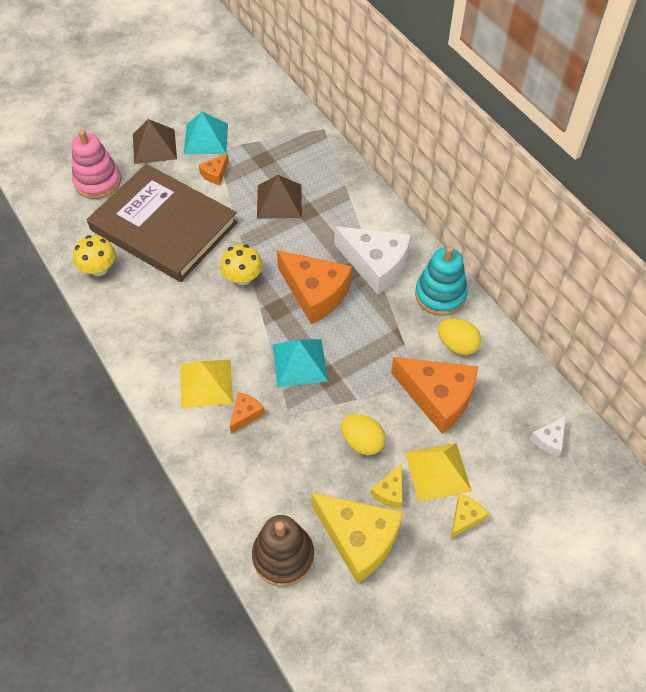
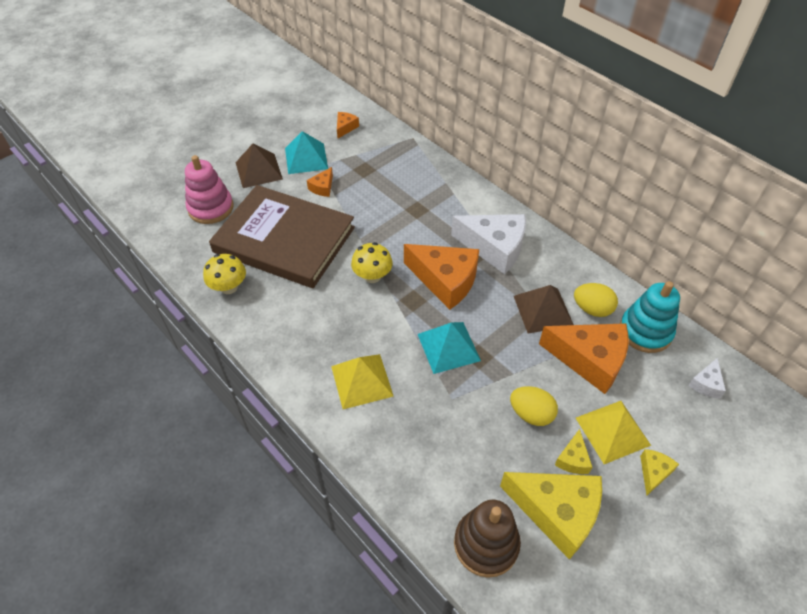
camera: 10 degrees left, 5 degrees down
orange cheese [230,392,265,433] -> orange cheese moved to [337,112,359,138]
brown pyramid [257,175,302,219] -> brown pyramid moved to [514,285,574,334]
turquoise stacking toy [415,246,468,316] -> turquoise stacking toy moved to [620,281,680,353]

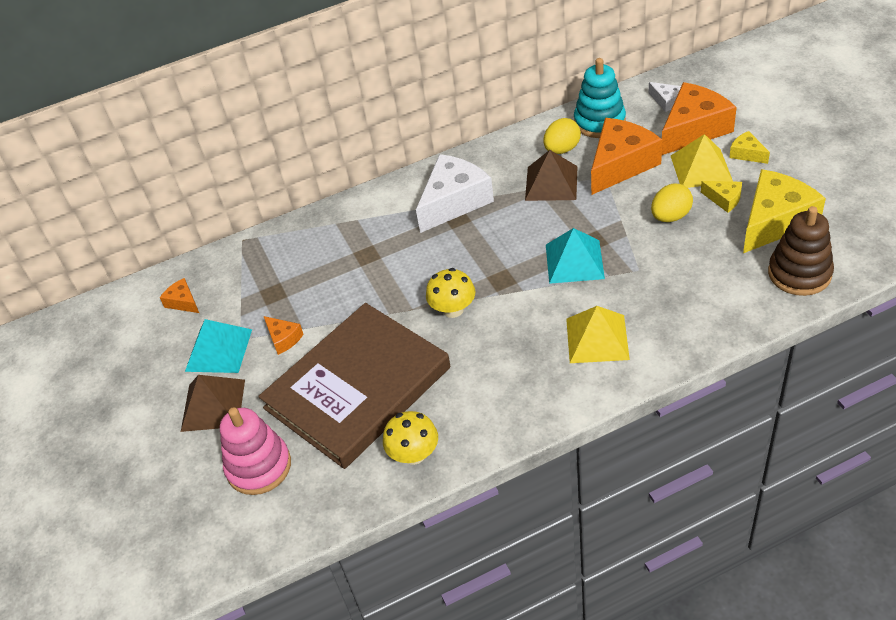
camera: 65 degrees left, 5 degrees down
orange cheese [404,244,479,310] -> orange cheese moved to [662,82,737,155]

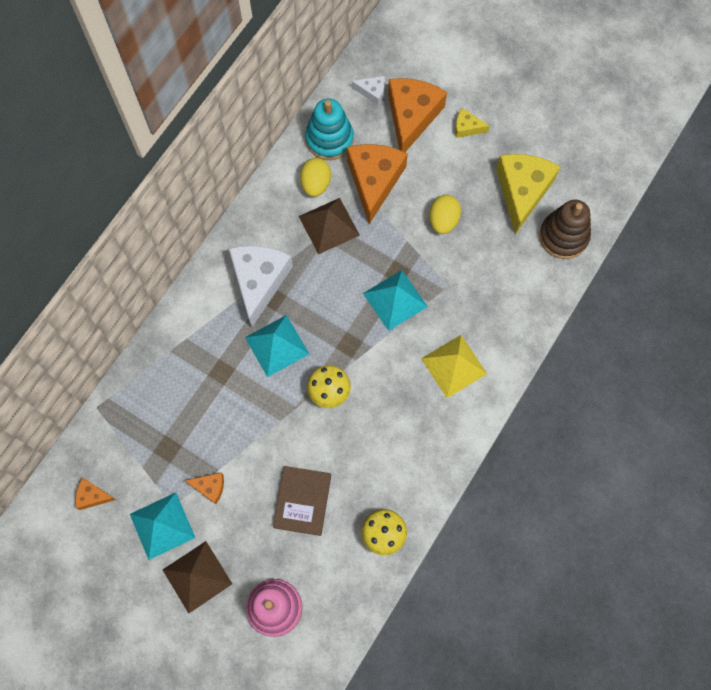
camera: 40 degrees left, 25 degrees up
brown book [258,303,450,469] -> brown book [273,466,331,536], size x0.48
yellow pyramid [671,134,733,188] -> none
yellow cheese [701,181,742,213] -> none
none -> turquoise pyramid [245,315,309,377]

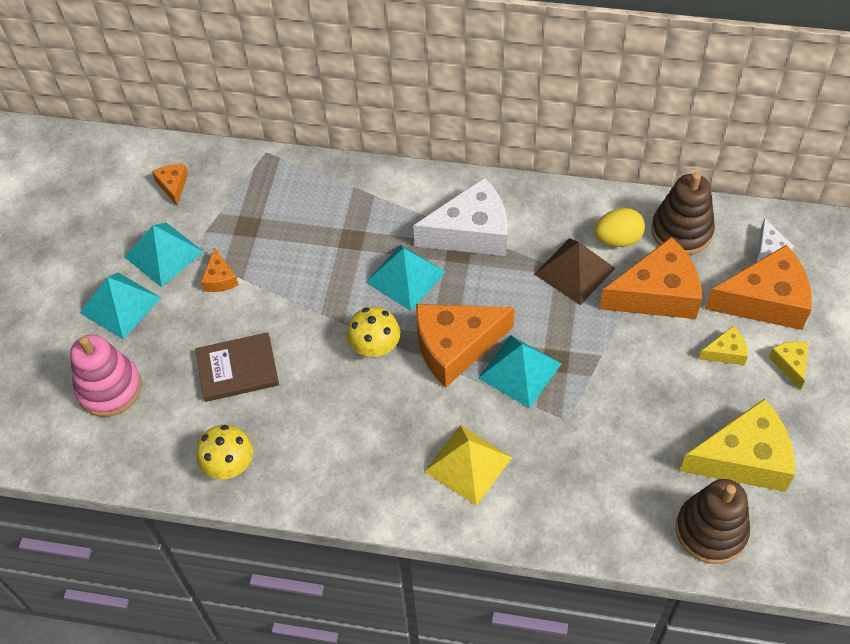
camera: 70 degrees right, 15 degrees down
brown pyramid [163,541,232,613] -> turquoise pyramid [80,272,161,339]
turquoise stacking toy [305,99,354,160] -> brown stacking toy [651,172,715,255]
yellow egg [429,195,461,234] -> none
none -> orange cheese [416,304,515,388]
none -> yellow cheese [699,326,748,365]

